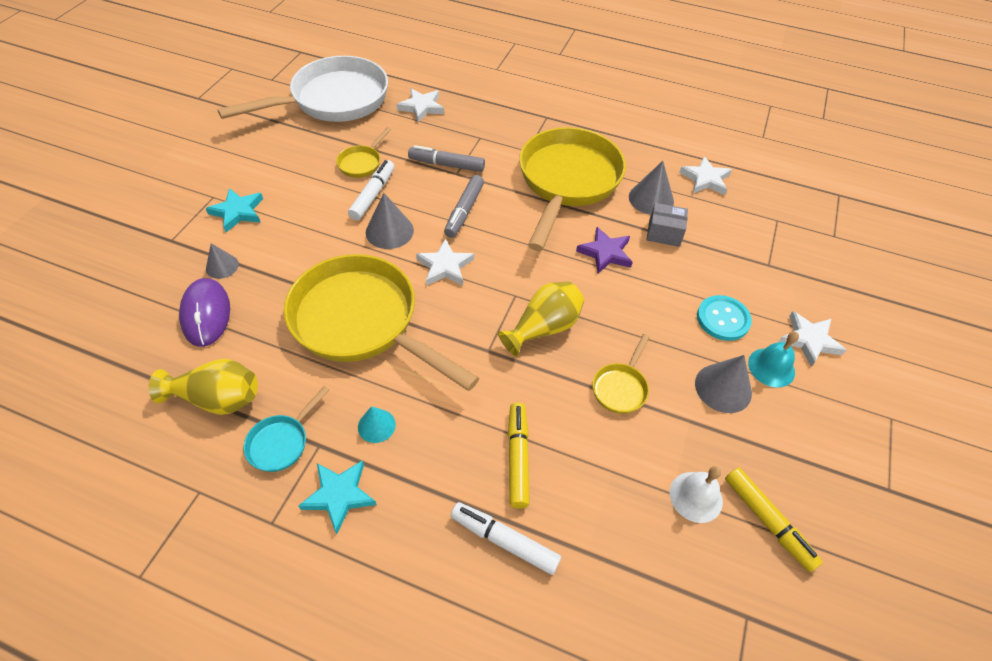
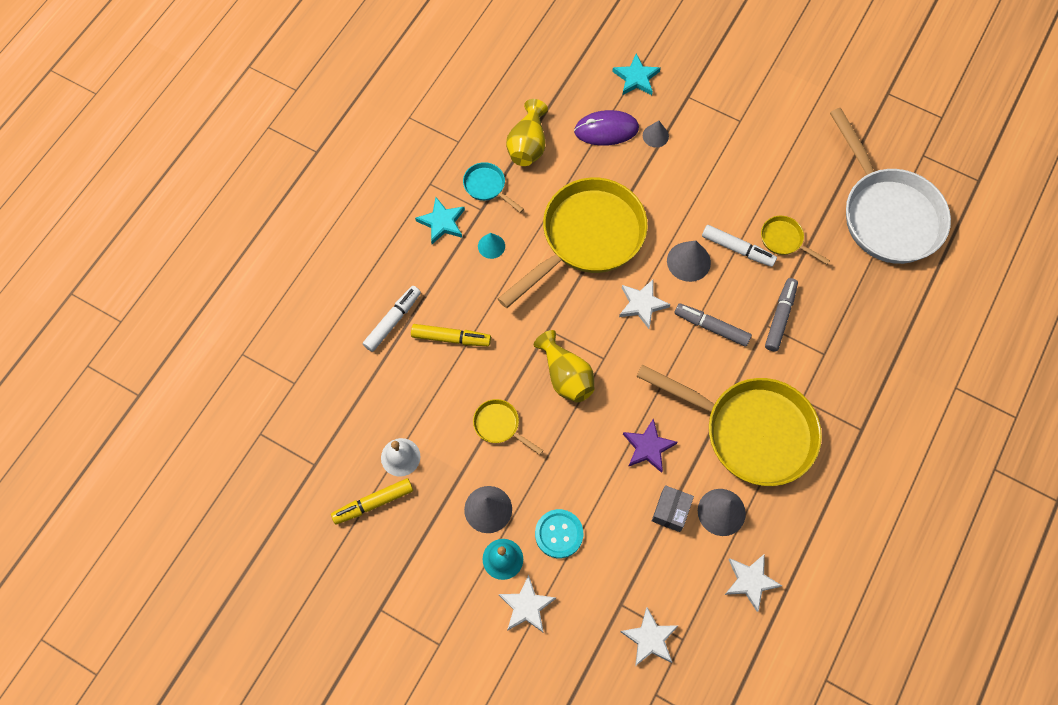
camera: 100 degrees right, 15 degrees up
turquoise star [206,188,263,232] -> turquoise star moved to [612,54,661,95]
white star [397,88,444,122] -> white star moved to [620,607,678,666]

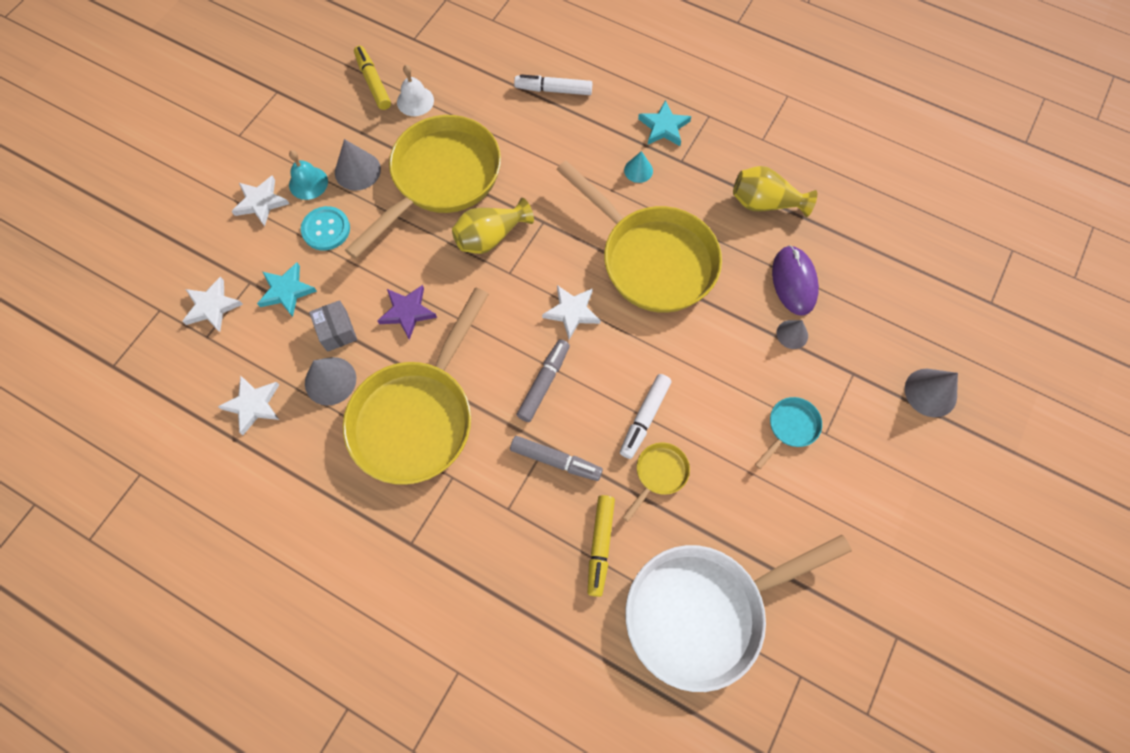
camera: 90 degrees right, 0 degrees up
white marker [363,286,421,352] -> white marker turned 150 degrees clockwise [514,74,593,95]
yellow marker [411,324,491,346] -> yellow marker moved to [588,495,615,597]
turquoise pan [463,162,524,213] -> turquoise pan moved to [755,397,822,469]
yellow pan [473,399,543,455] -> yellow pan [345,115,501,259], size x2.42
turquoise star [612,54,661,95] -> turquoise star moved to [257,262,317,317]
grey box [652,485,694,532] -> grey box turned 45 degrees clockwise [309,300,357,352]
grey cone [667,240,711,282] -> grey cone moved to [905,369,958,417]

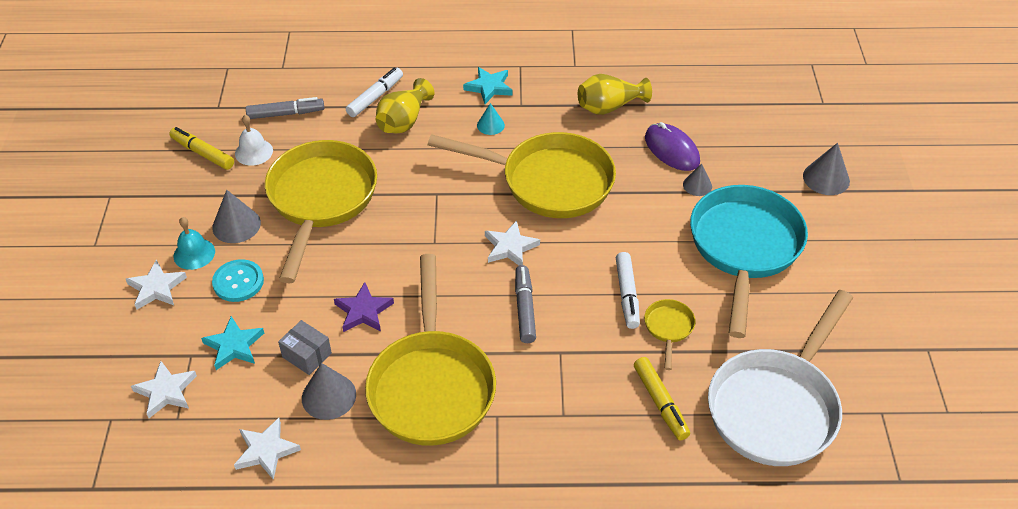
camera: 30 degrees left, 20 degrees down
yellow vase [452,198,534,254] -> yellow vase moved to [376,78,434,133]
grey marker [510,436,603,481] -> grey marker moved to [246,97,324,119]
white marker [514,74,593,95] -> white marker turned 150 degrees clockwise [346,67,403,117]
turquoise pan [755,397,822,469] -> turquoise pan [690,185,808,338], size x2.42

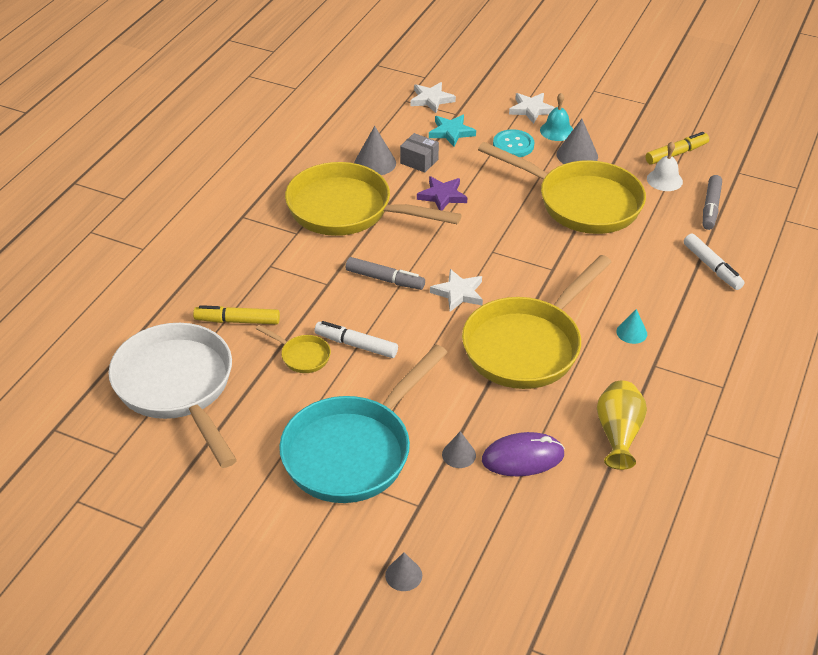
camera: 115 degrees right, 5 degrees down
white star [234,418,301,480] -> none
grey box [278,320,332,375] -> grey box turned 60 degrees clockwise [400,133,439,173]
yellow vase [376,78,434,133] -> none
turquoise star [463,67,513,104] -> none
turquoise pan [690,185,808,338] -> turquoise pan turned 90 degrees clockwise [279,345,448,503]
grey cone [803,143,850,195] -> grey cone [385,552,422,591], size x0.63

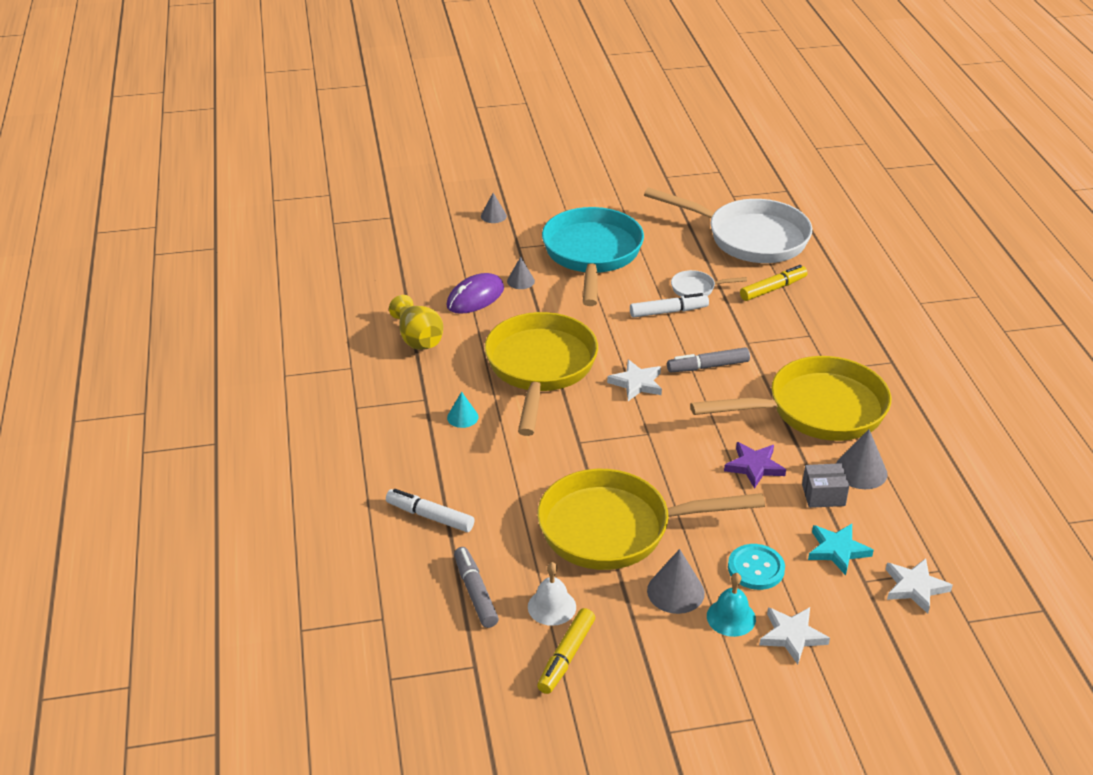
camera: 145 degrees right, 5 degrees down
yellow pan [256,325,331,373] -> white pan [671,270,747,297]

